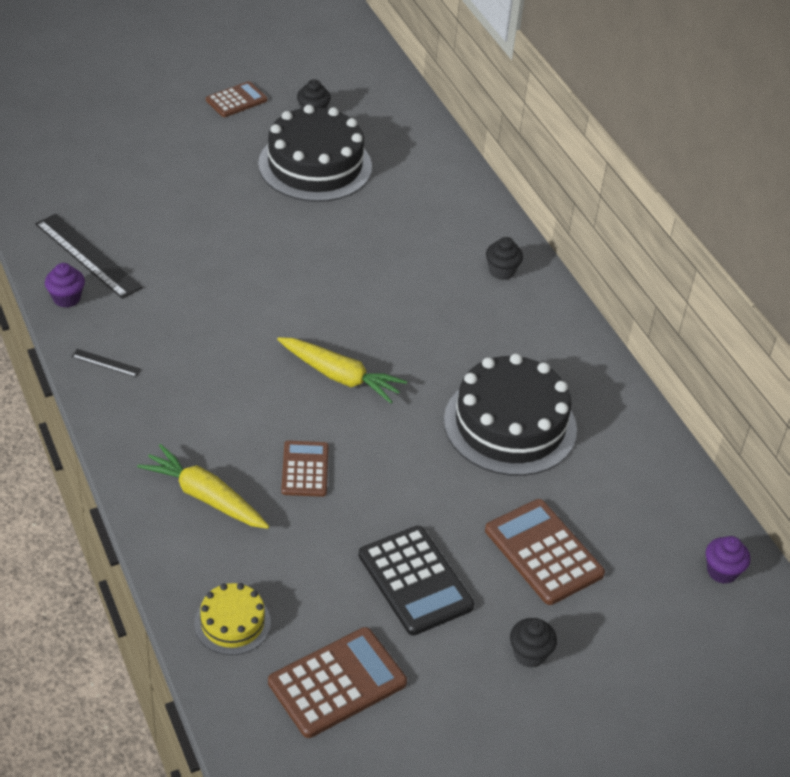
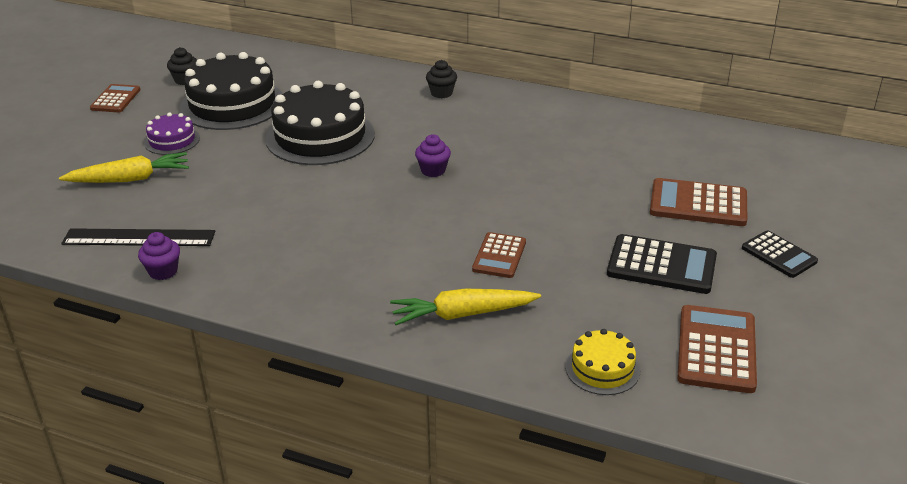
camera: 40 degrees left, 10 degrees down
black ruler [72,349,141,377] -> none
yellow carrot [277,337,407,403] -> yellow carrot moved to [59,152,189,183]
brown calculator [281,440,329,497] -> brown calculator turned 120 degrees counterclockwise [472,232,526,278]
black cake [444,354,577,476] -> black cake moved to [265,81,375,165]
black cupcake [510,618,557,668] -> black calculator [742,230,818,278]
purple cupcake [706,536,750,584] -> purple cupcake moved to [415,134,451,177]
none -> purple cake [144,113,200,155]

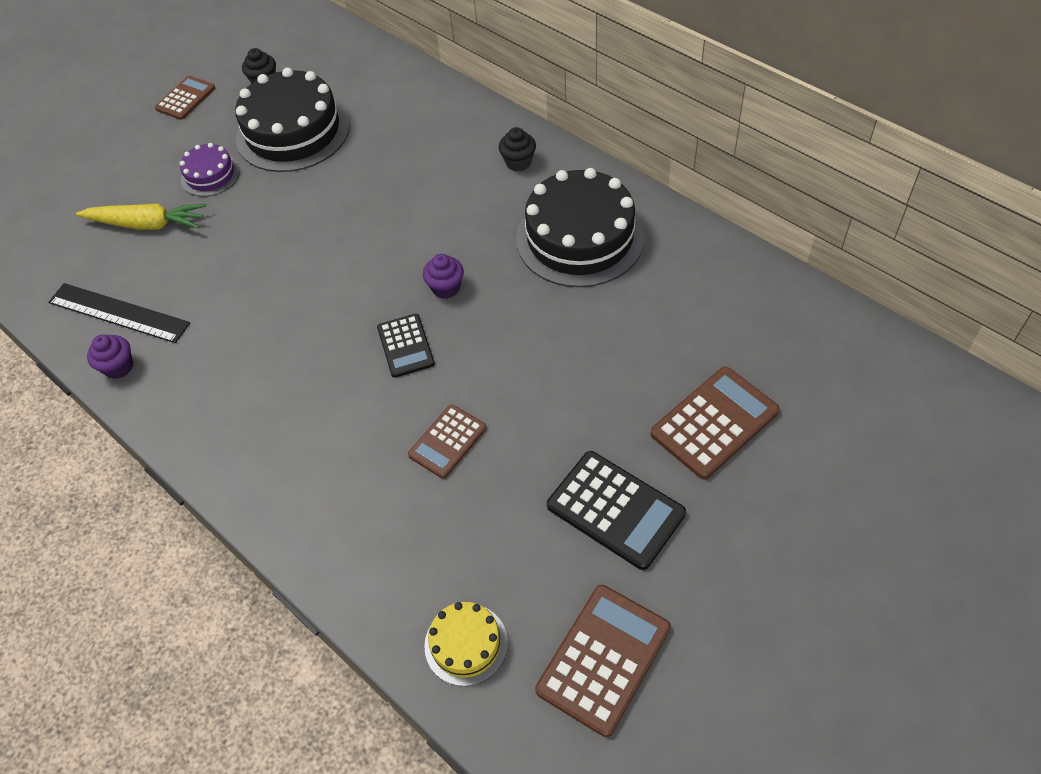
camera: 25 degrees right, 20 degrees up
black cake [265,81,375,165] -> black cake moved to [516,168,645,287]
yellow carrot [390,289,541,325] -> none
brown calculator [650,178,747,226] -> brown calculator turned 105 degrees clockwise [651,367,780,479]
black calculator [742,230,818,278] -> black calculator moved to [377,314,435,378]

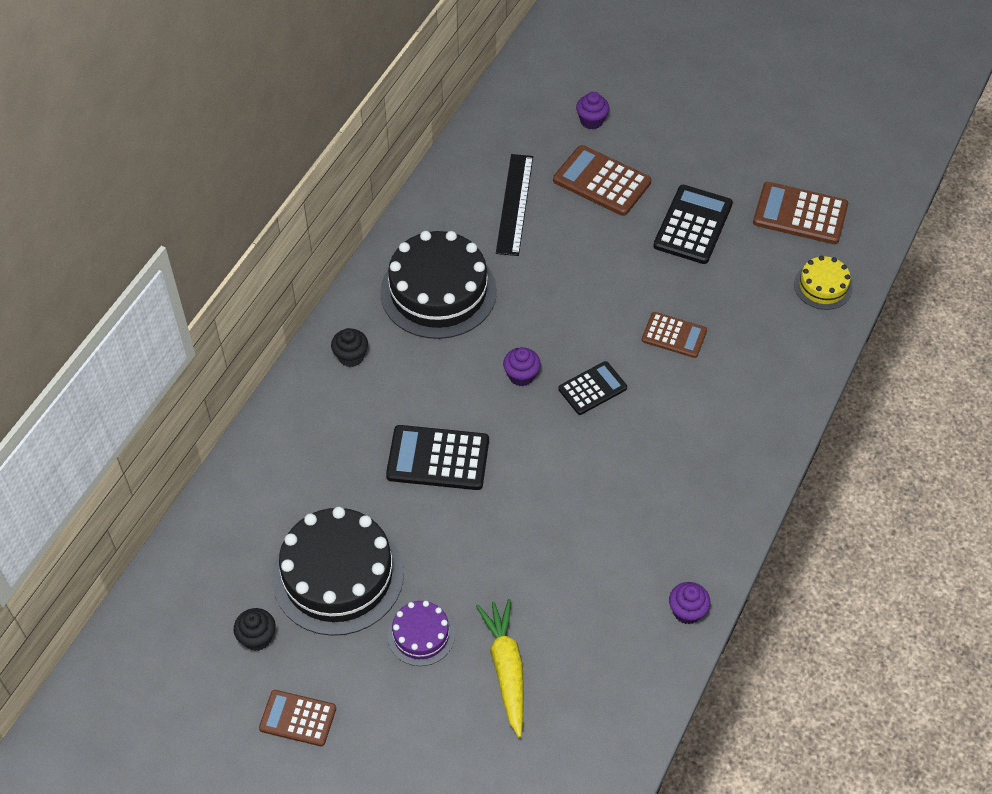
camera: 110 degrees left, 0 degrees up
black ruler [48,283,190,343] -> black ruler moved to [496,154,533,256]
none -> black calculator [386,425,489,490]
none -> purple cupcake [576,92,609,129]

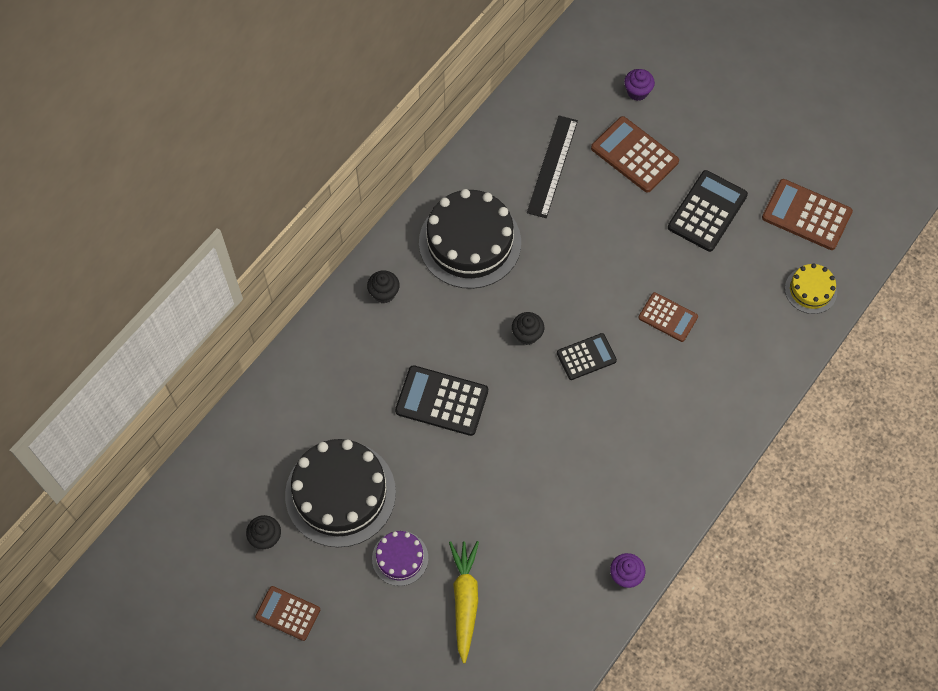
camera: 10 degrees right, 10 degrees up
purple cupcake [503,347,541,386] -> black cupcake [512,312,544,345]

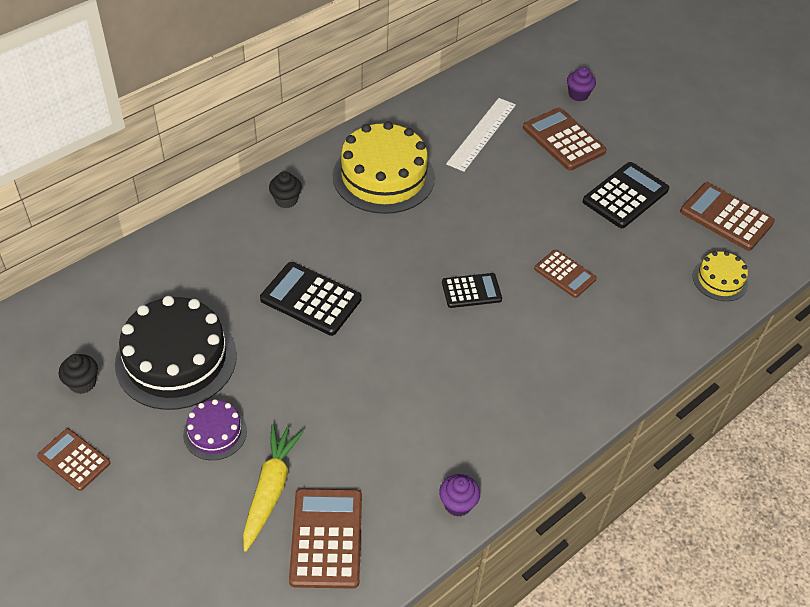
camera: 10 degrees right, 15 degrees down
black cake [419,189,521,289] -> yellow cake [333,121,435,214]
black cupcake [512,312,544,345] -> none
black ruler [527,116,578,218] -> white ruler [446,98,516,172]
none -> brown calculator [289,488,362,589]

